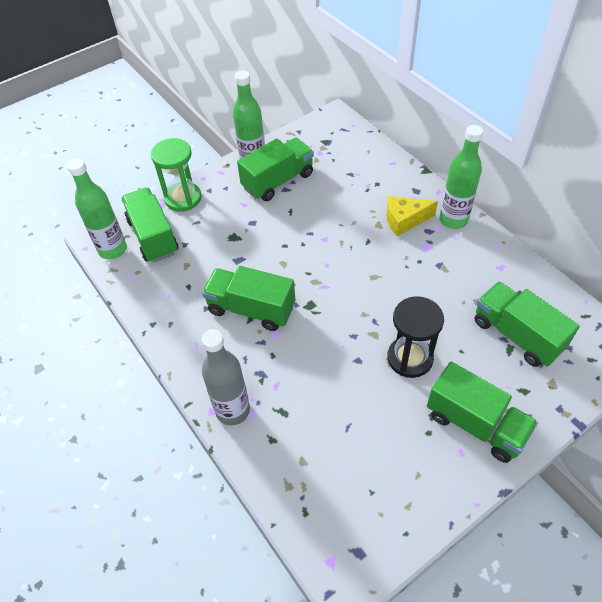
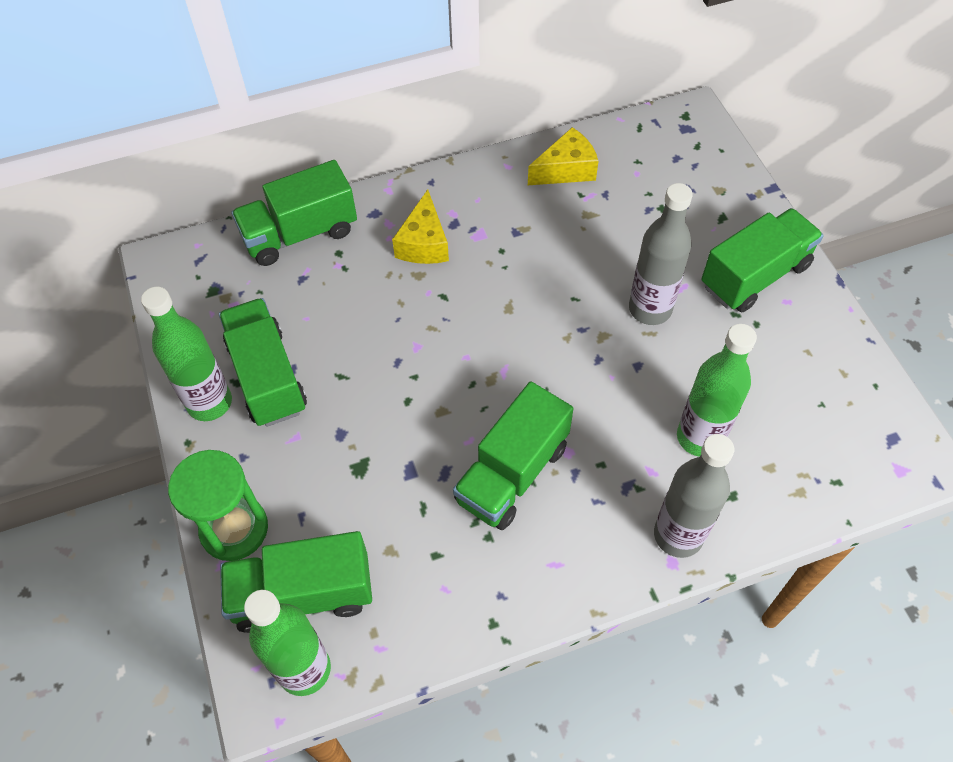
camera: 75 degrees left, 5 degrees up
black hourglass [387,296,444,378] -> grey bottle [629,183,693,325]
green bottle [440,125,483,229] -> green bottle moved to [677,324,757,457]
green truck [475,281,580,367] -> green truck moved to [231,160,357,266]
none -> yellow cheese [528,127,599,185]

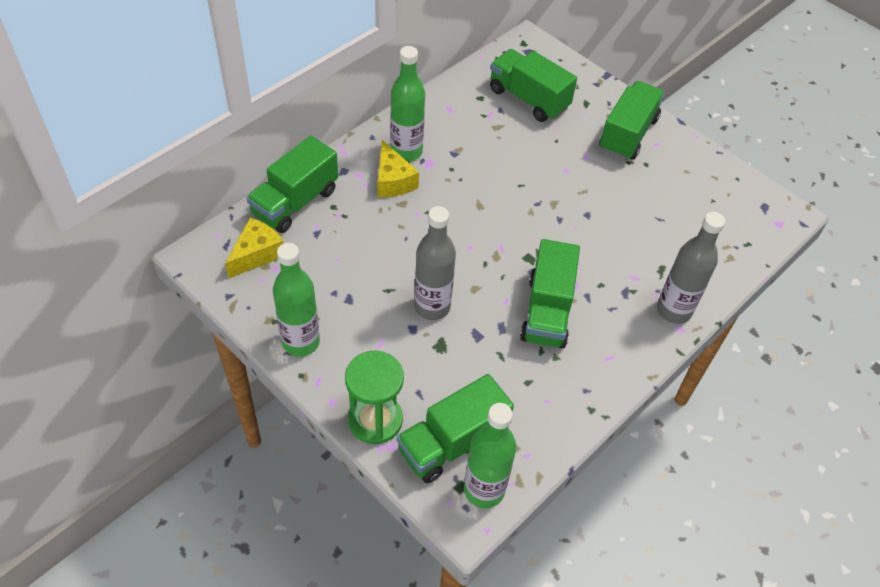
camera: 30 degrees left, 5 degrees down
green truck [219,298,307,427] -> green truck moved to [490,49,577,122]
yellow cheese [528,127,599,185] -> yellow cheese moved to [225,218,284,278]
grey bottle [629,183,693,325] -> grey bottle moved to [414,206,456,320]
green bottle [677,324,757,457] -> green bottle moved to [390,46,425,162]

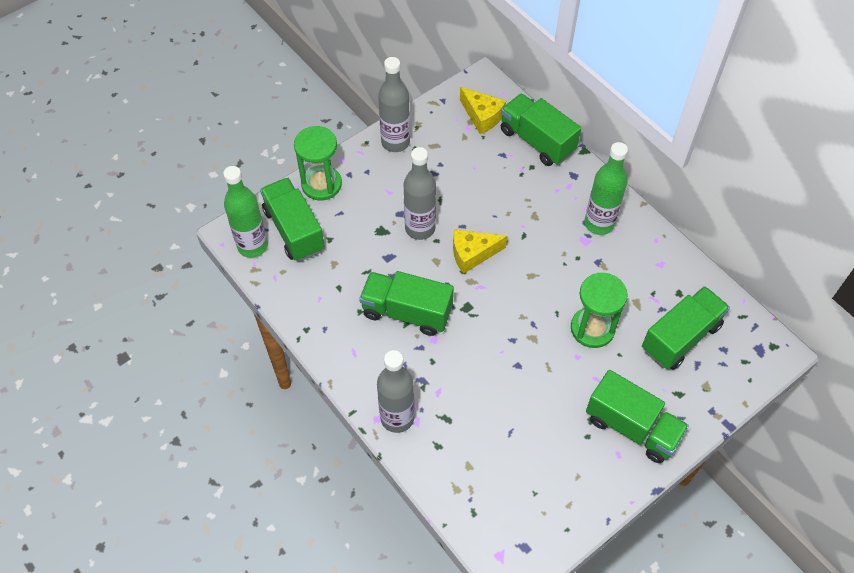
camera: 100 degrees right, 5 degrees up
green bottle [273,243,320,357] -> grey bottle [378,57,410,152]
yellow cheese [377,140,419,197] -> yellow cheese moved to [453,229,507,274]
none -> green hourglass [571,273,628,348]

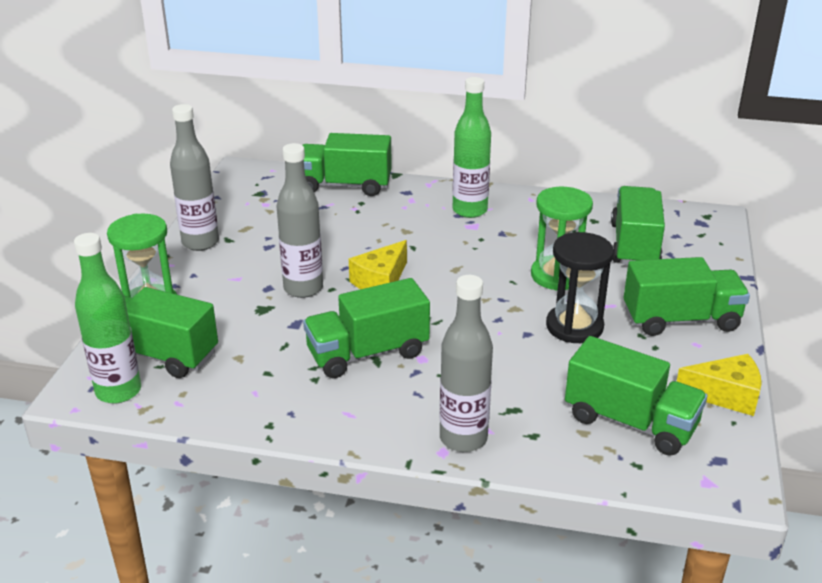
camera: 40 degrees left, 25 degrees down
yellow cheese [460,87,506,134] -> yellow cheese moved to [677,354,761,416]
none -> black hourglass [546,232,614,343]
none -> green truck [565,336,707,456]

